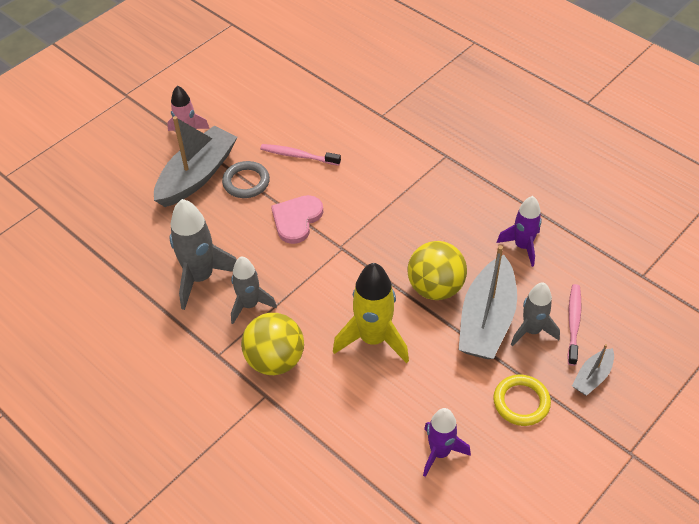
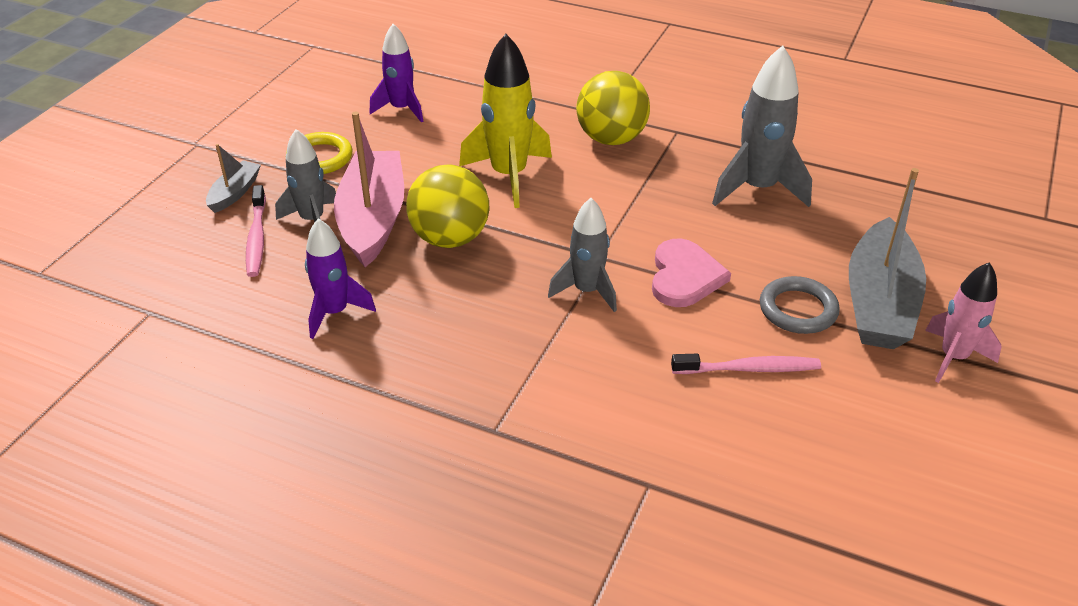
camera: 160 degrees right, 10 degrees down
grey rocket [231,256,277,324] -> grey rocket moved to [548,198,617,312]
grey boat [458,245,517,359] -> pink boat [334,111,404,267]

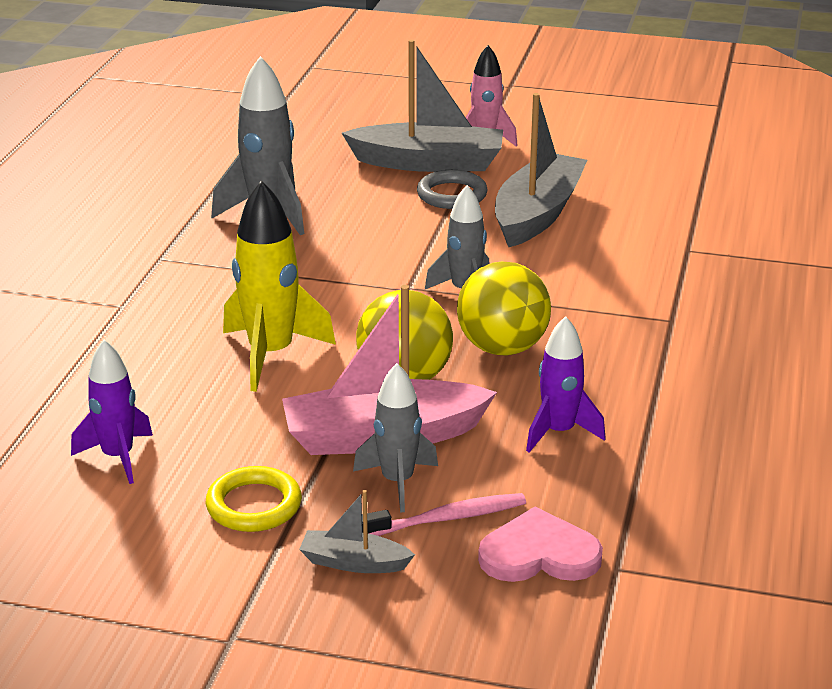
camera: 100 degrees left, 10 degrees down
yellow ball [576,71,650,145] -> yellow ball moved to [457,261,551,356]
pink heart [652,239,731,307] -> pink heart moved to [478,507,603,582]
pink toothbrush [671,354,821,374] -> grey boat [495,93,587,247]

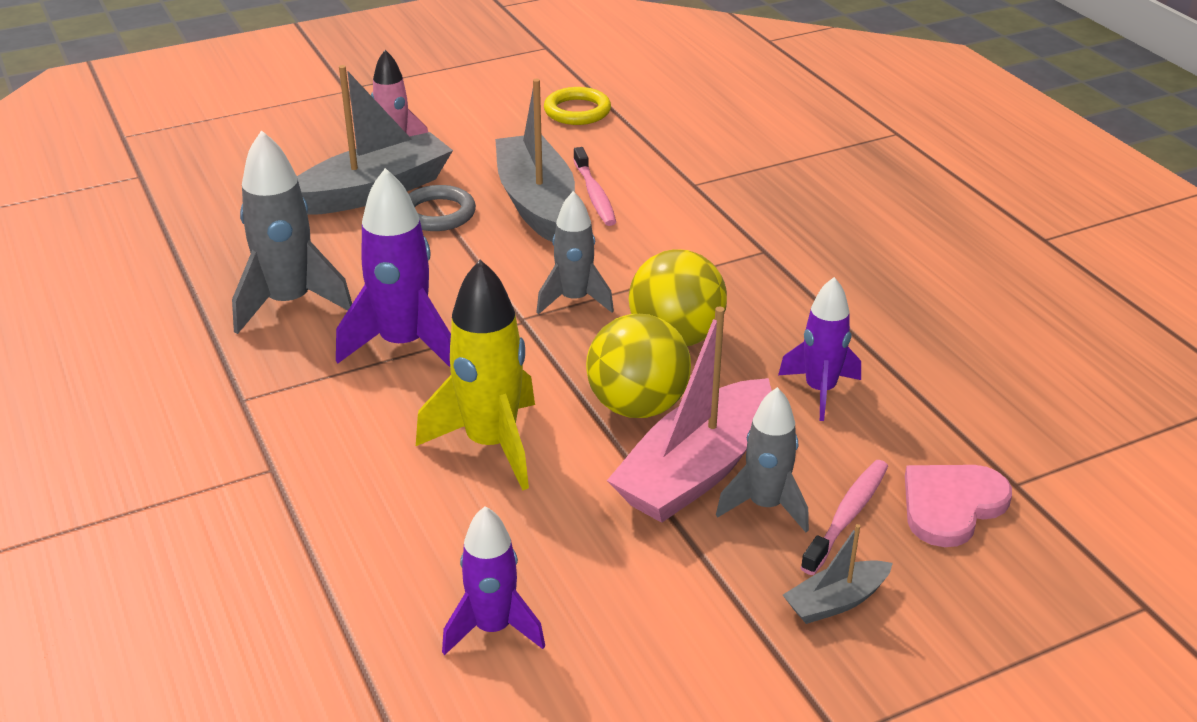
camera: 40 degrees left, 5 degrees up
yellow ring [206,466,302,532] -> yellow ring moved to [544,87,611,125]
none -> purple rocket [336,168,451,367]
none -> pink toothbrush [573,147,616,226]

